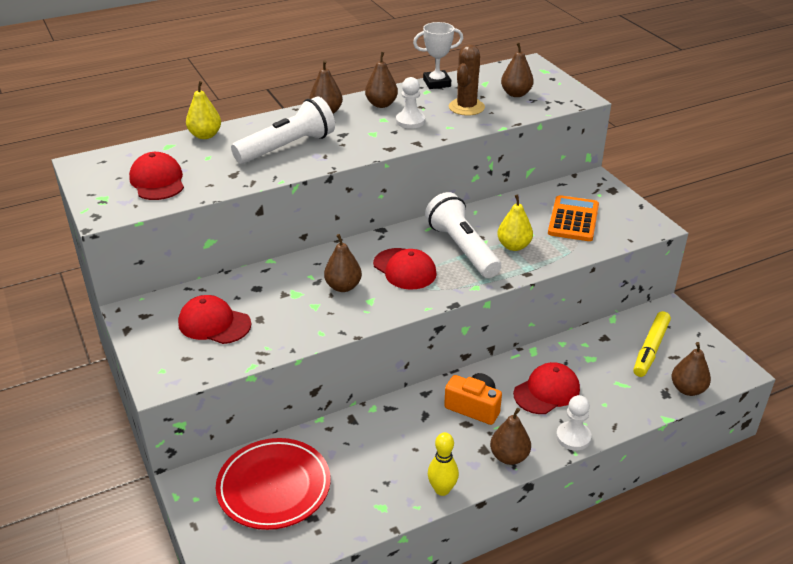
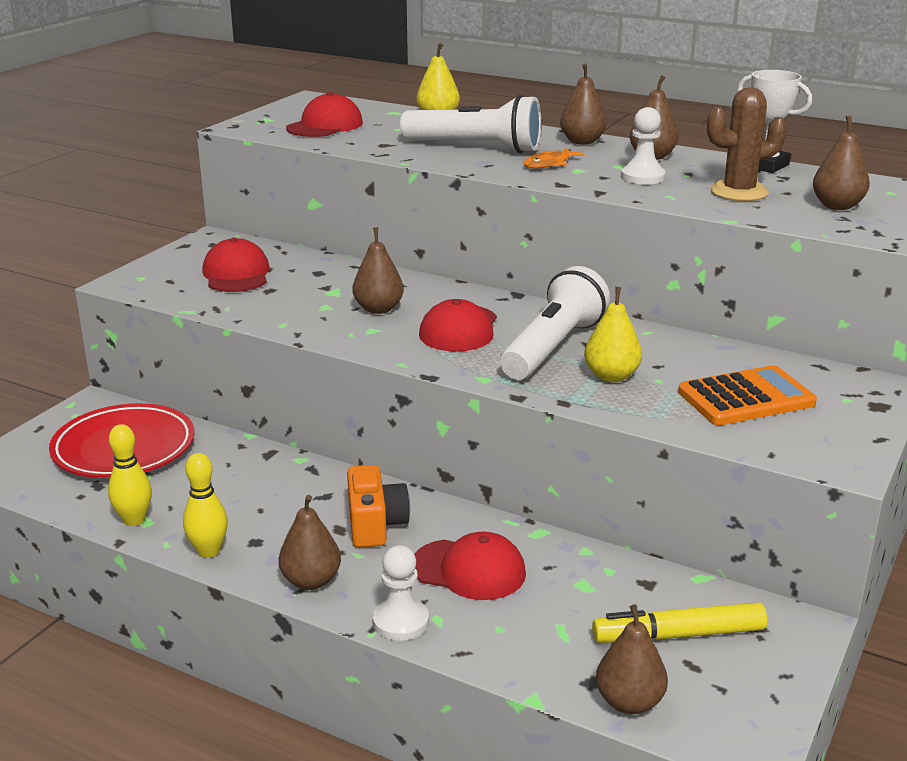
camera: 55 degrees right, 10 degrees down
none -> yellow bowling pin [108,424,152,526]
none -> orange fish [524,148,585,168]

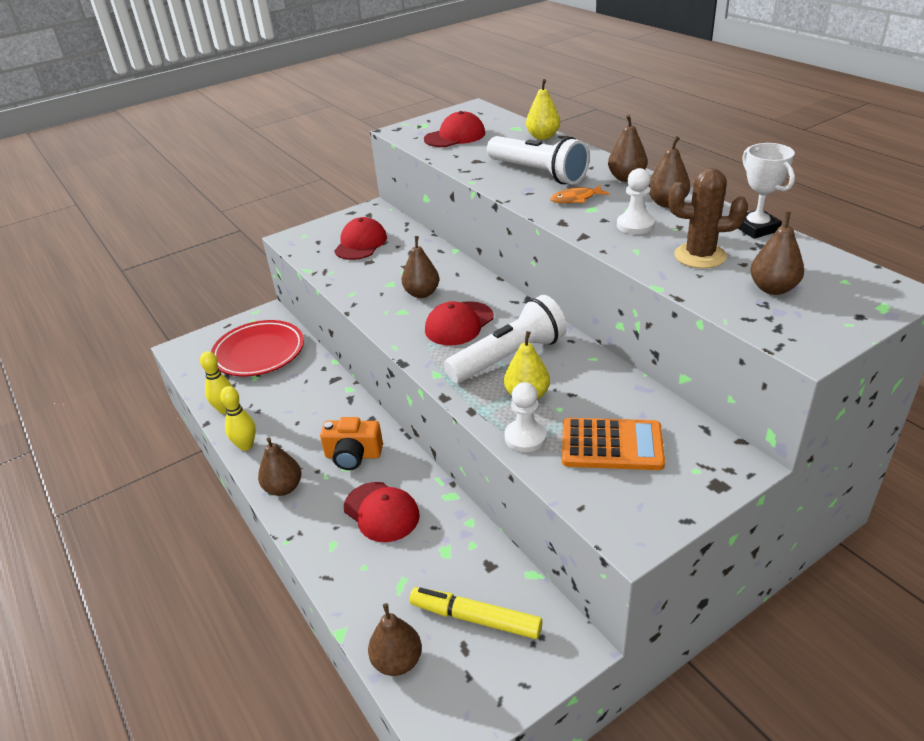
camera: 30 degrees right, 10 degrees up
orange camera [347,465,410,548] -> orange camera turned 75 degrees clockwise [320,417,383,470]
white pawn [373,545,429,641] -> white pawn moved to [504,382,547,452]

